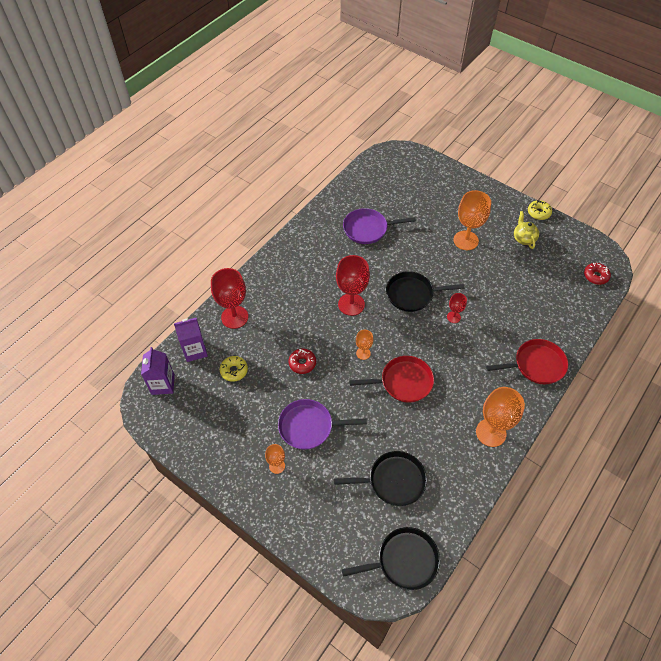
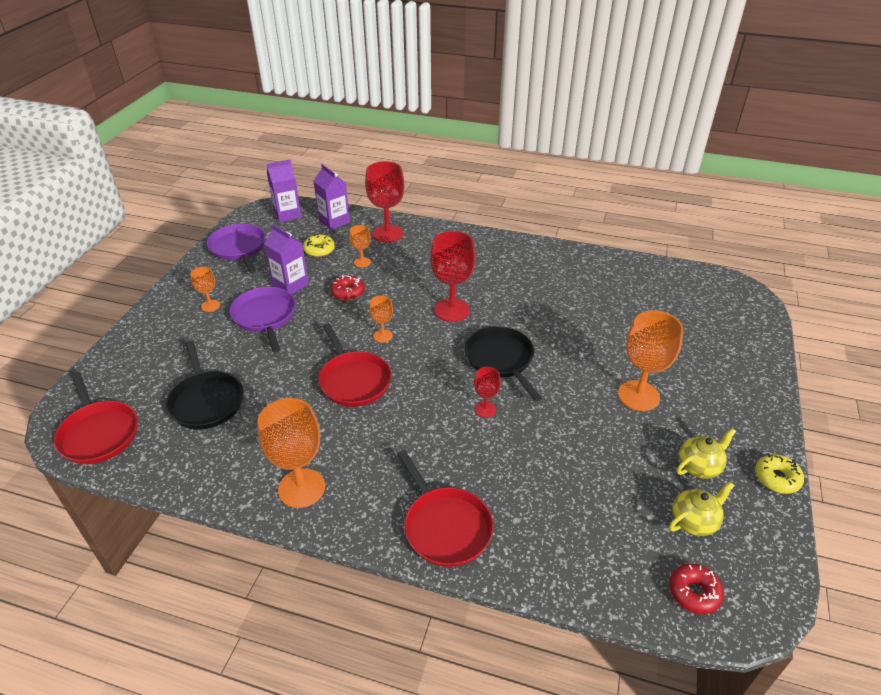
camera: 70 degrees right, 15 degrees down
black pan [342,527,440,590] -> red pan [54,372,138,464]
purple pan [343,208,416,244] -> purple pan moved to [207,224,266,273]
none -> purple carton [264,224,309,294]
none -> orange goblet [350,225,371,268]
none -> yellow teapot [669,481,735,536]

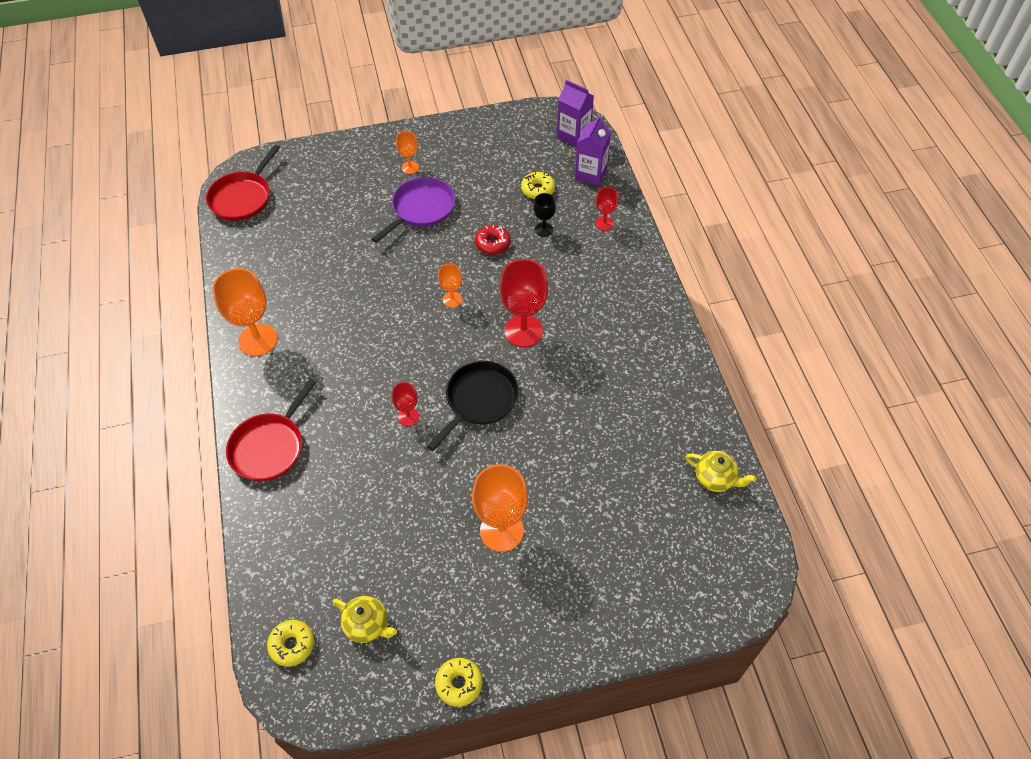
camera: 60 degrees right, 15 degrees up
black pan [166,341,243,429] -> none
purple pan [207,224,266,273] -> none
purple carton [264,224,309,294] -> none
red pan [318,323,392,407] -> none
orange goblet [350,225,371,268] -> black goblet [533,193,556,237]
red goblet [365,161,405,243] -> red goblet [595,187,618,230], size x0.51
red donut [669,563,724,614] -> yellow donut [267,620,314,667]
yellow teapot [676,428,736,479] -> yellow teapot moved to [686,451,756,492]

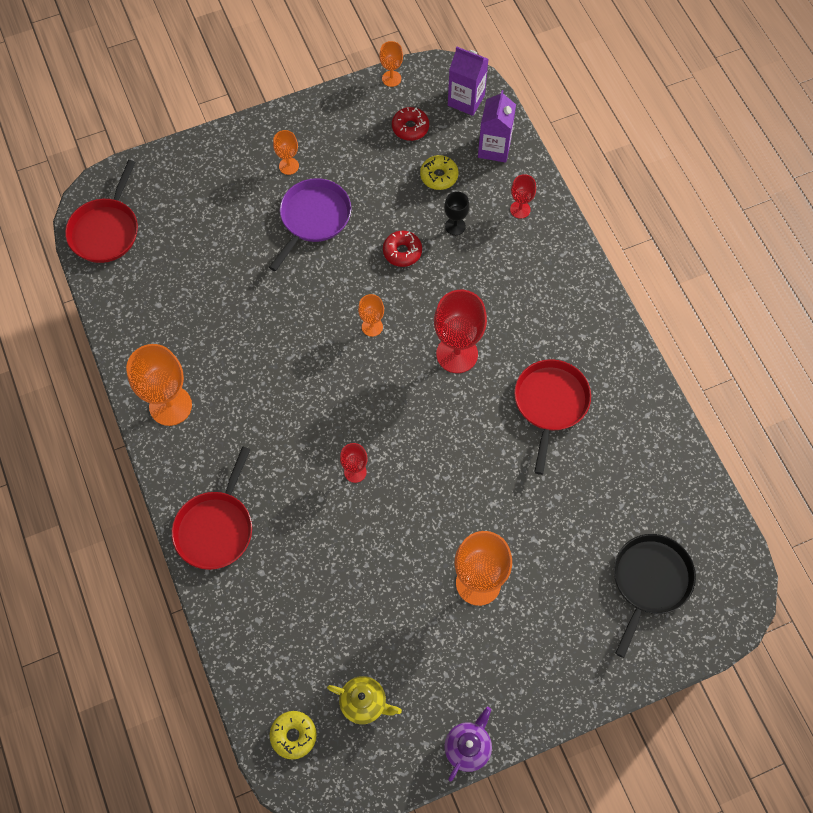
camera: 10 degrees left, 10 degrees up
black pan [427,361,519,451] -> black pan moved to [614,534,696,658]
yellow donut [435,658,482,707] -> purple teapot [444,707,492,782]
yellow teapot [686,451,756,492] -> none
none -> orange goblet [379,41,403,87]
none -> red donut [392,107,429,141]
none -> red pan [514,359,591,475]

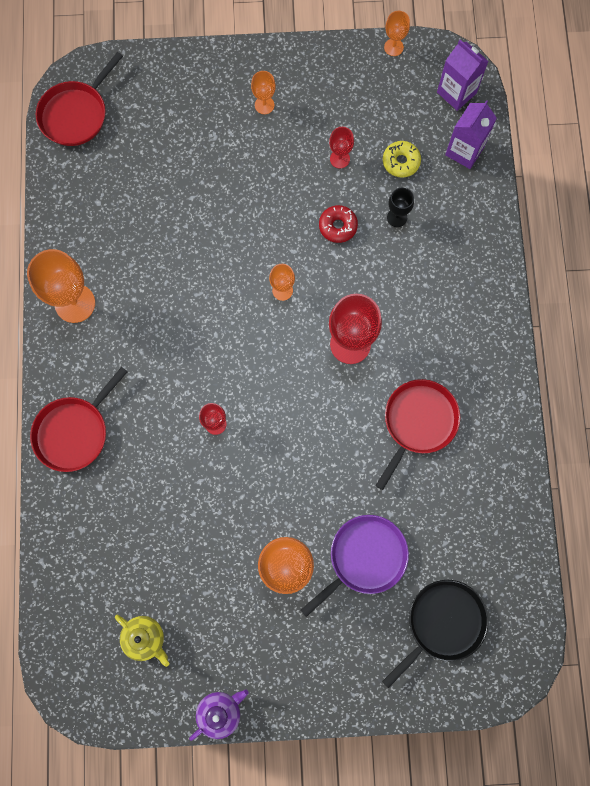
camera: 20 degrees right, 10 degrees up
purple pan [269,178,351,271] -> purple pan moved to [300,515,409,617]
yellow donut [270,711,317,760] -> none
red donut [392,107,429,141] -> none
red goblet [510,174,536,219] -> red goblet moved to [329,127,354,169]

